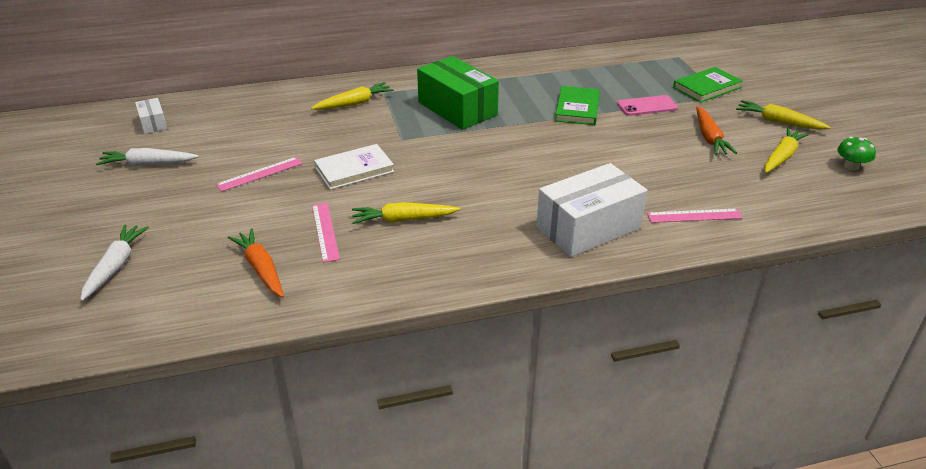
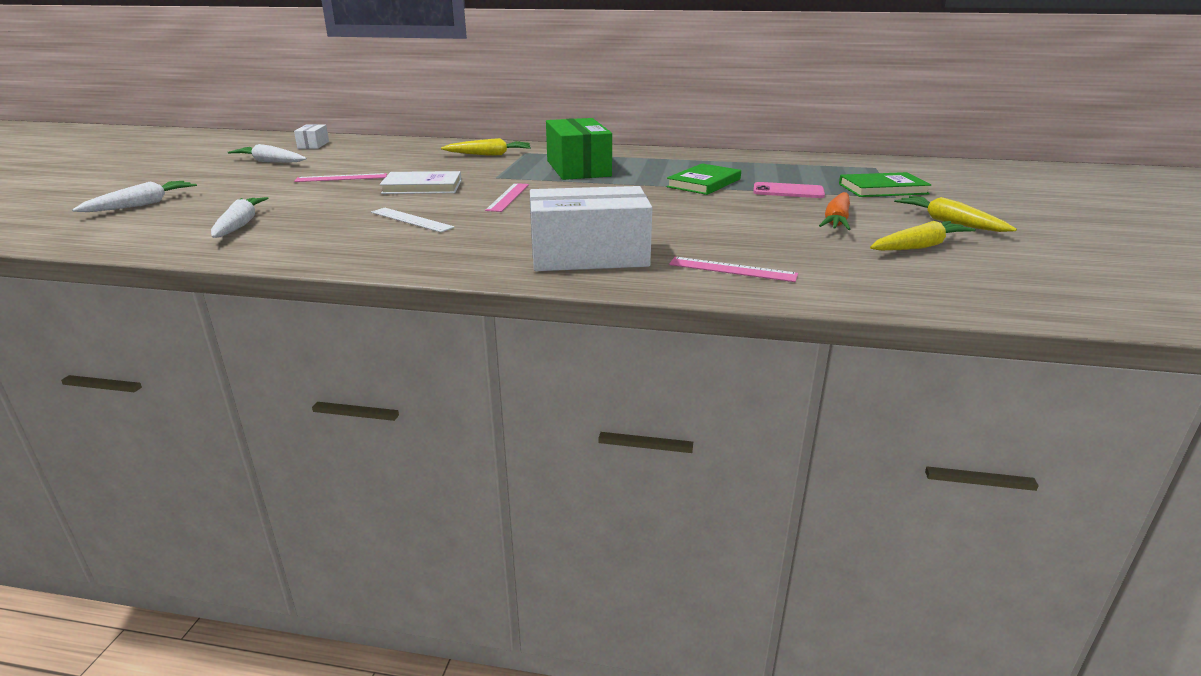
camera: 25 degrees right, 10 degrees down
orange carrot [228,228,284,298] -> white carrot [211,197,268,238]
pink ruler [312,203,340,263] -> pink ruler moved to [485,183,529,212]
yellow carrot [352,202,460,224] -> white ruler [371,208,455,232]
green mushroom [837,137,876,170] -> none

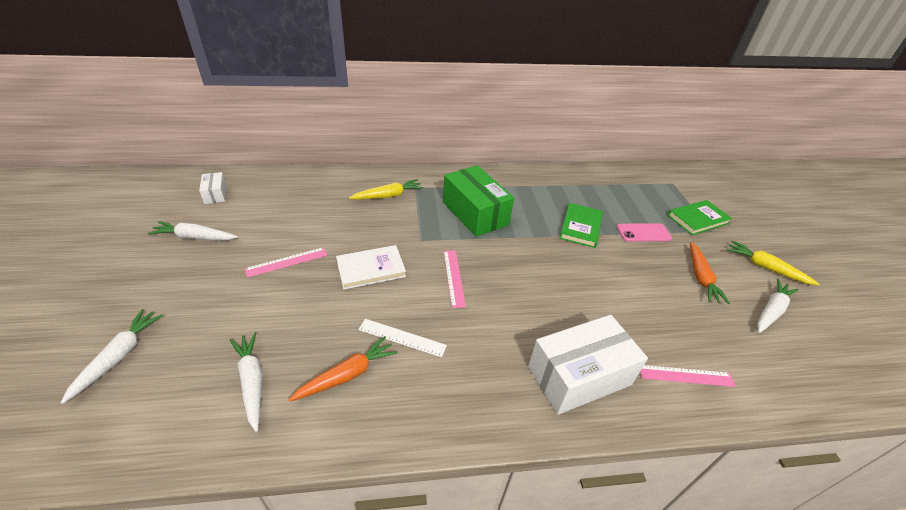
camera: 20 degrees left, 15 degrees up
yellow carrot [870,221,976,251] -> white carrot [757,279,799,333]
none -> orange carrot [288,336,398,402]

